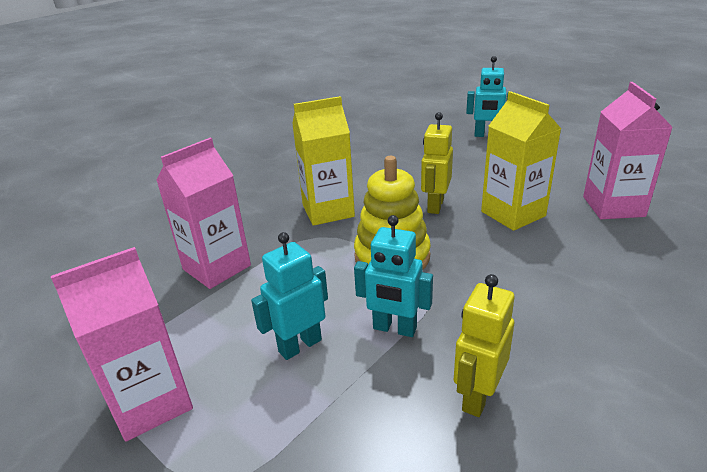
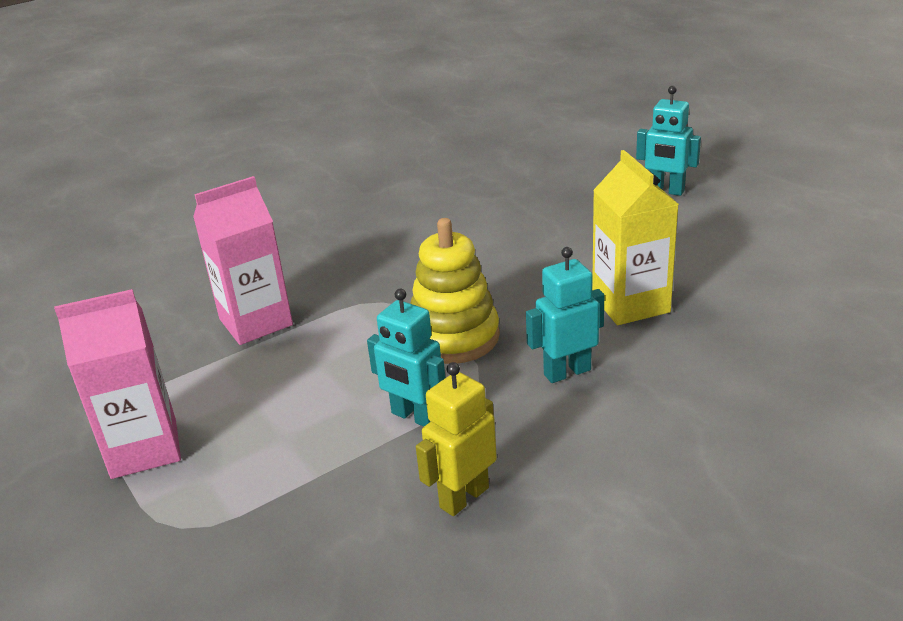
camera: 15 degrees right, 0 degrees up
turquoise robot [251,232,328,360] -> turquoise robot moved to [526,247,604,383]
yellow carton [292,96,355,226] -> none
yellow robot [421,112,453,214] -> none
pink carton [583,82,673,219] -> none

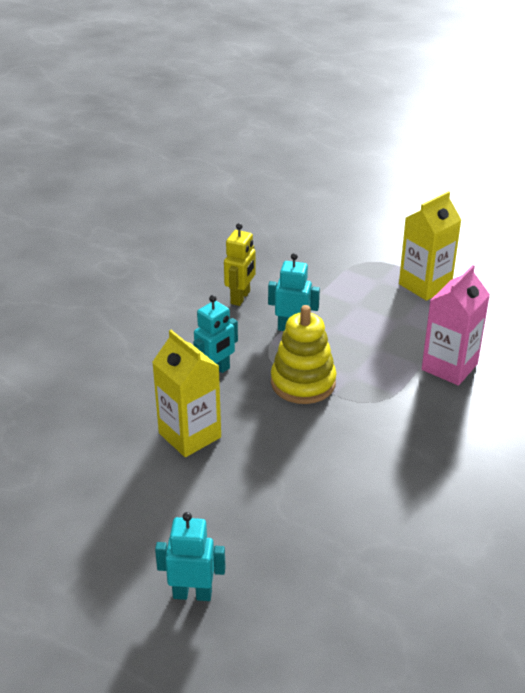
camera: 155 degrees right, 5 degrees up
pink carton [54,289,181,479] -> yellow carton [399,191,461,301]

